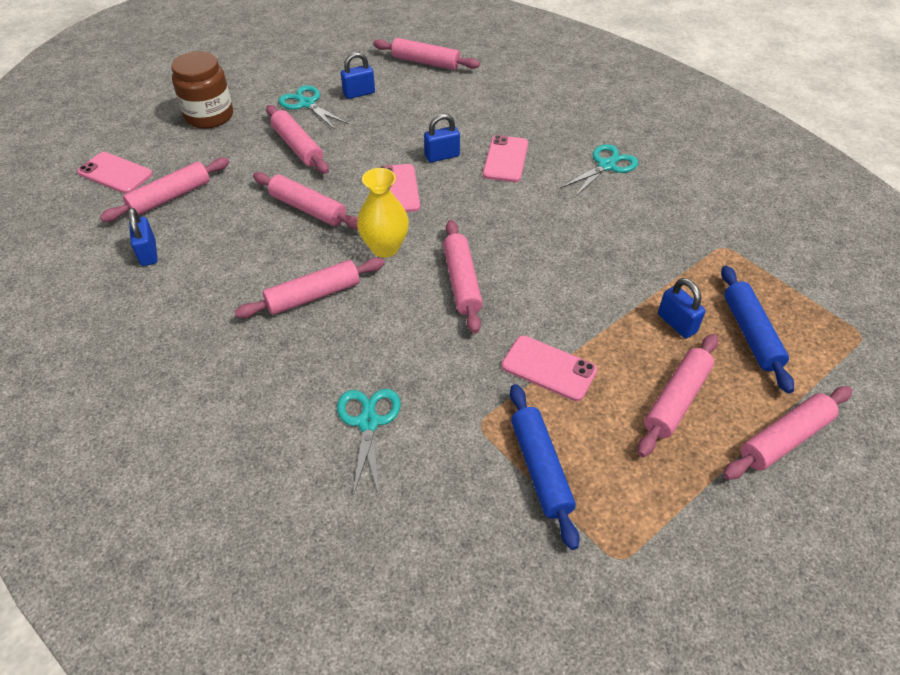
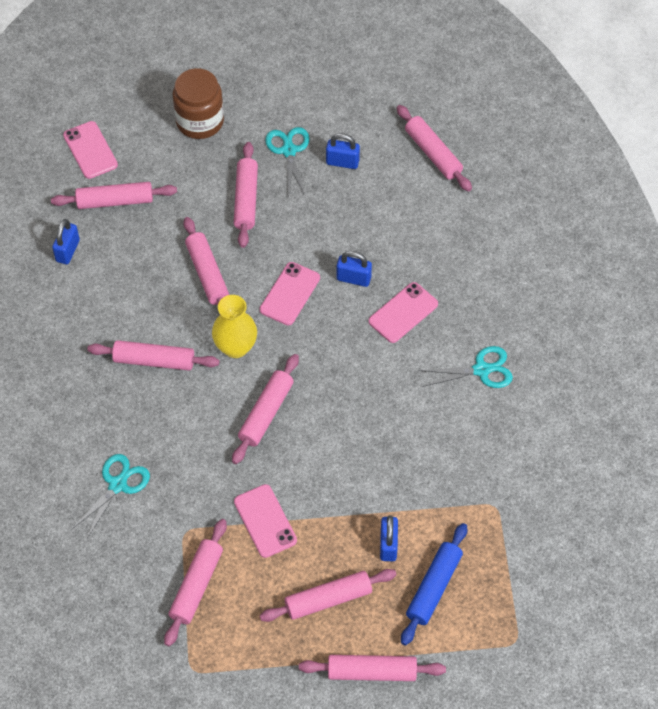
camera: 35 degrees right, 10 degrees up
blue rolling pin [510,384,580,550] -> pink rolling pin [164,519,227,646]

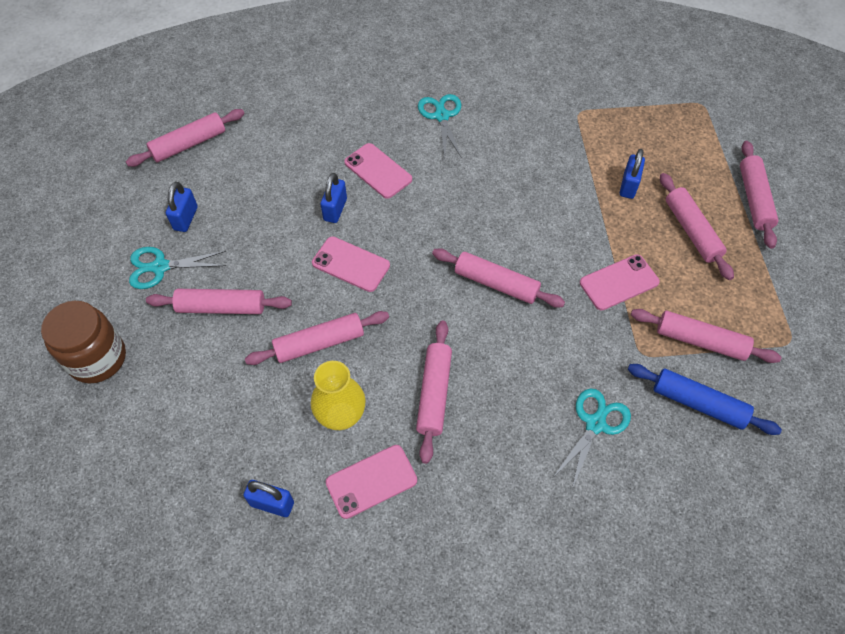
camera: 90 degrees left, 0 degrees up
pink rolling pin [51,182,177,209] -> none
pink phone [63,121,118,179] -> pink phone moved to [326,445,417,519]
turquoise scissors [71,454,150,540] -> turquoise scissors turned 90 degrees clockwise [554,388,631,489]
yellow vase [212,295,257,358] -> yellow vase moved to [311,361,366,430]
blue padlock [380,515,398,561] -> blue padlock turned 75 degrees counterclockwise [620,149,645,199]
blue rolling pin [401,523,467,646] -> blue rolling pin moved to [628,364,782,435]

